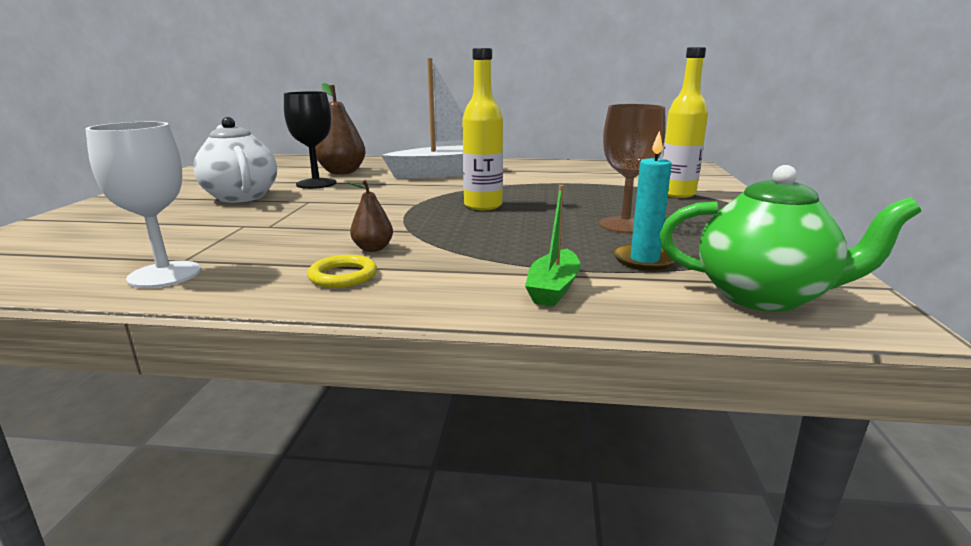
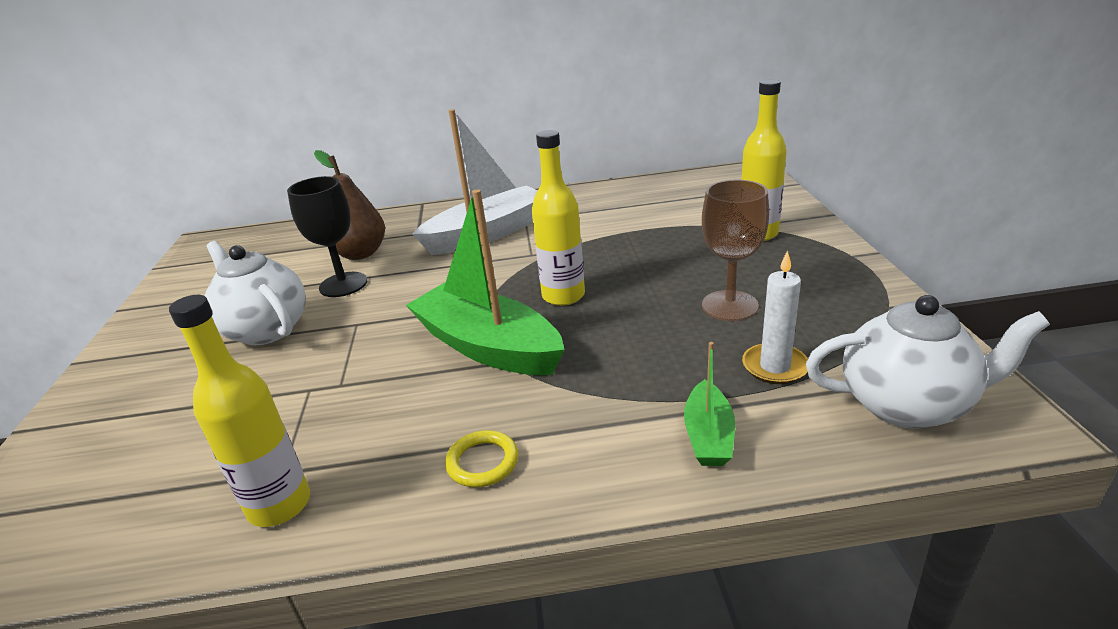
camera: 10 degrees left, 10 degrees up
white goblet [85,122,201,288] -> yellow bottle [169,295,310,527]
brown pear [347,180,393,252] -> none
turquoise candle [613,131,675,271] -> white candle [742,250,808,384]
green teapot [660,165,921,312] -> white teapot [806,295,1050,429]
none -> green boat [406,189,565,375]

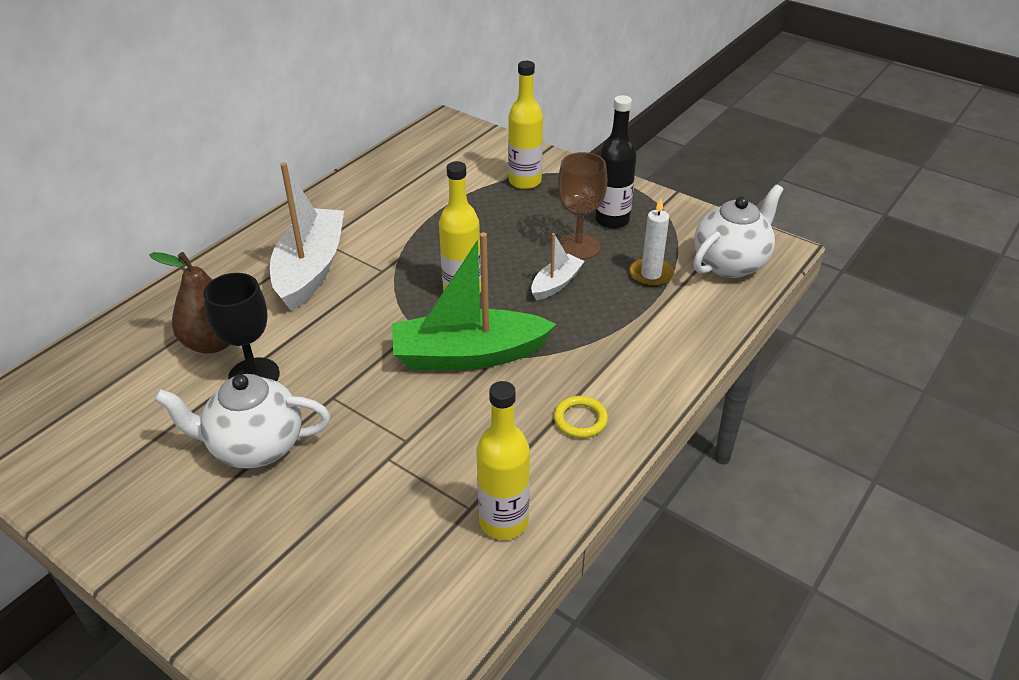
camera: 50 degrees left, 10 degrees up
green boat [684,342,735,466] -> none
none -> white boat [531,233,585,300]
none -> black bottle [595,95,637,229]

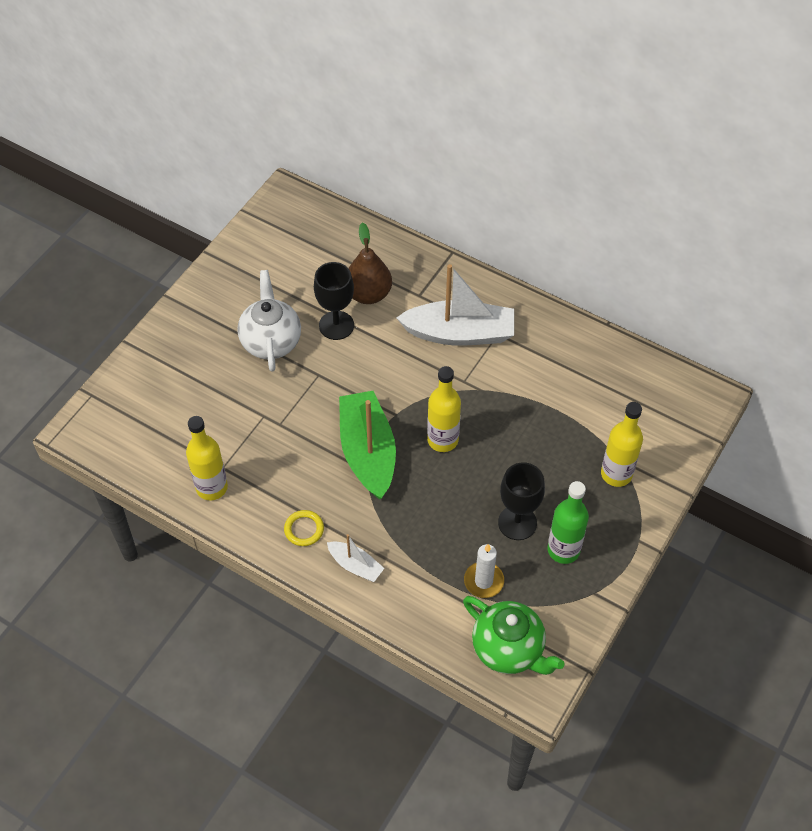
camera: 85 degrees right, 15 degrees up
white boat [531,233,585,300] -> white boat moved to [327,534,384,582]
brown goblet [558,152,607,260] -> black goblet [498,462,545,540]
black bottle [595,95,637,229] -> green bottle [548,481,589,564]
white teapot [693,184,783,278] -> green teapot [463,596,565,675]

